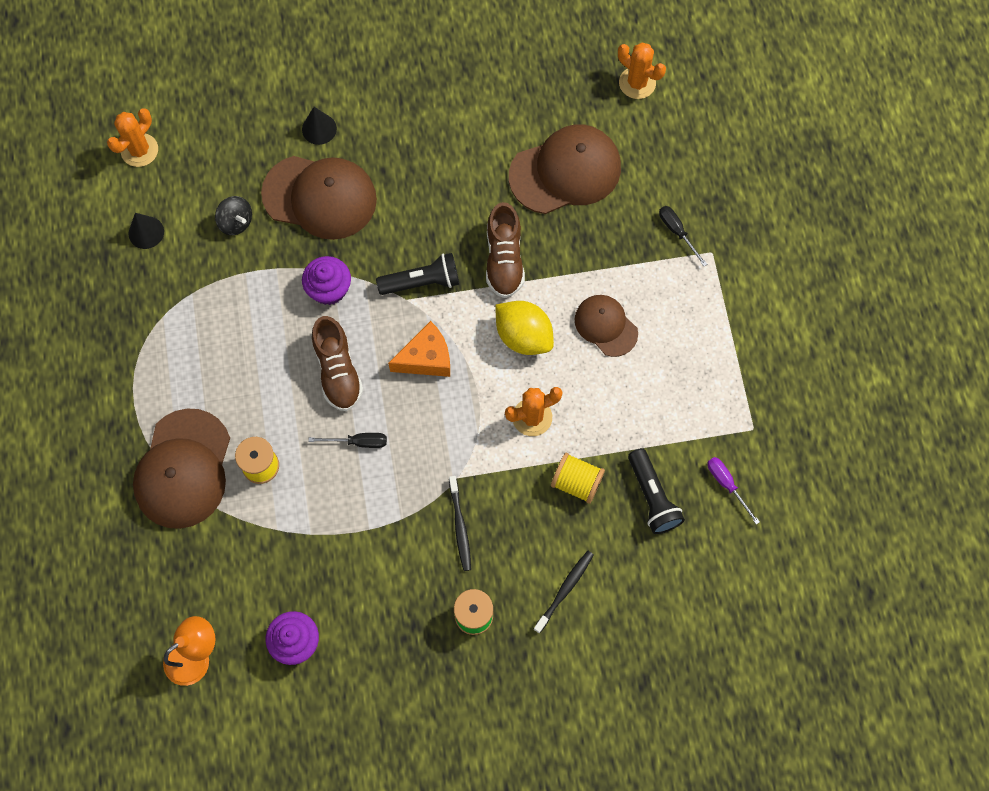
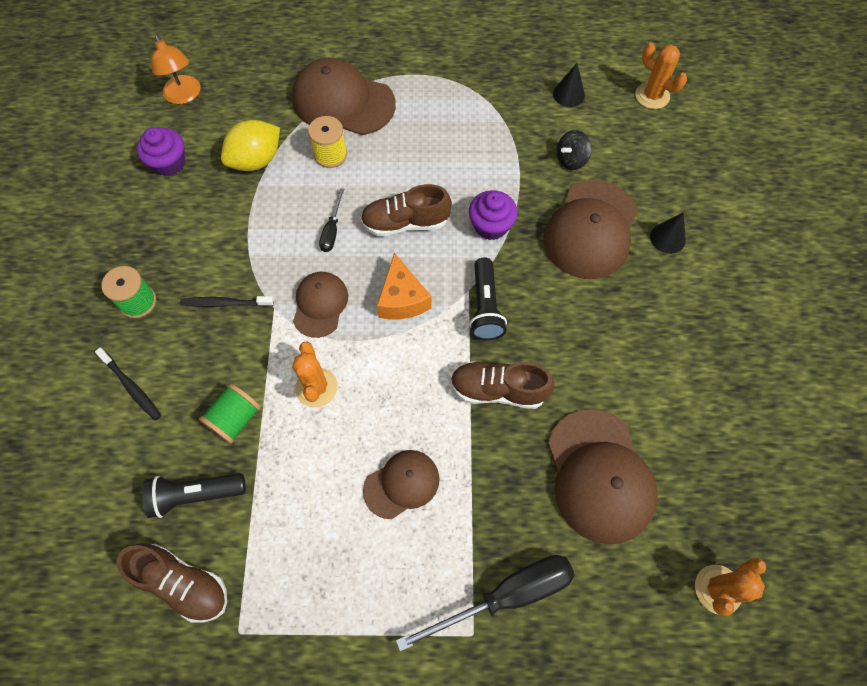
camera: 100 degrees right, 5 degrees down
yellow lemon [495,301,554,355] -> yellow lemon moved to [221,120,280,171]
yellow spool [551,453,605,504] -> green spool [199,383,261,444]
black screwdriver [659,206,707,266] -> black screwdriver [396,555,575,652], size x2.01
purple screwdriver [707,457,760,525] -> brown shoe [117,543,227,623]
none -> brown cap [293,272,348,338]

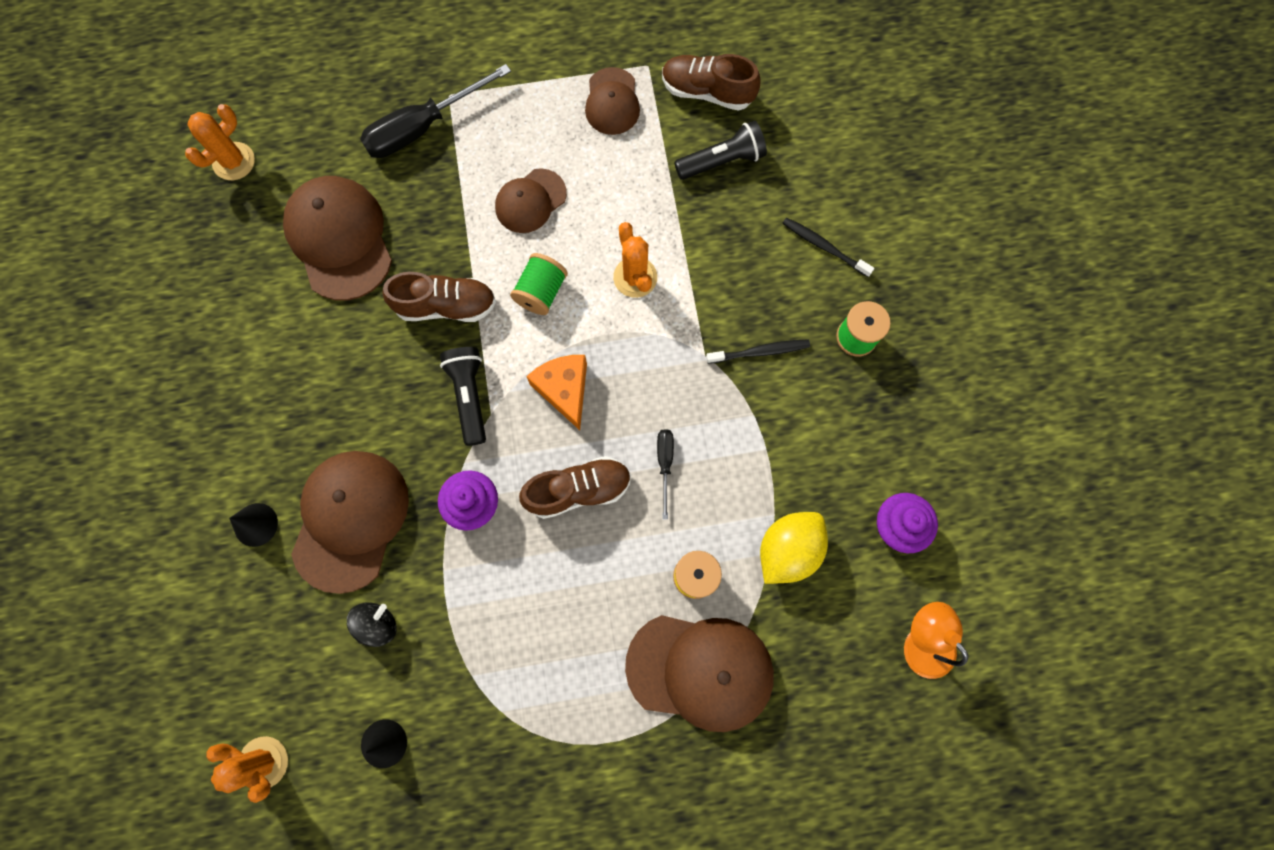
camera: 170 degrees right, 10 degrees up
green spool [199,383,261,444] -> green spool moved to [510,253,568,315]
brown cap [293,272,348,338] -> brown cap moved to [585,67,640,135]

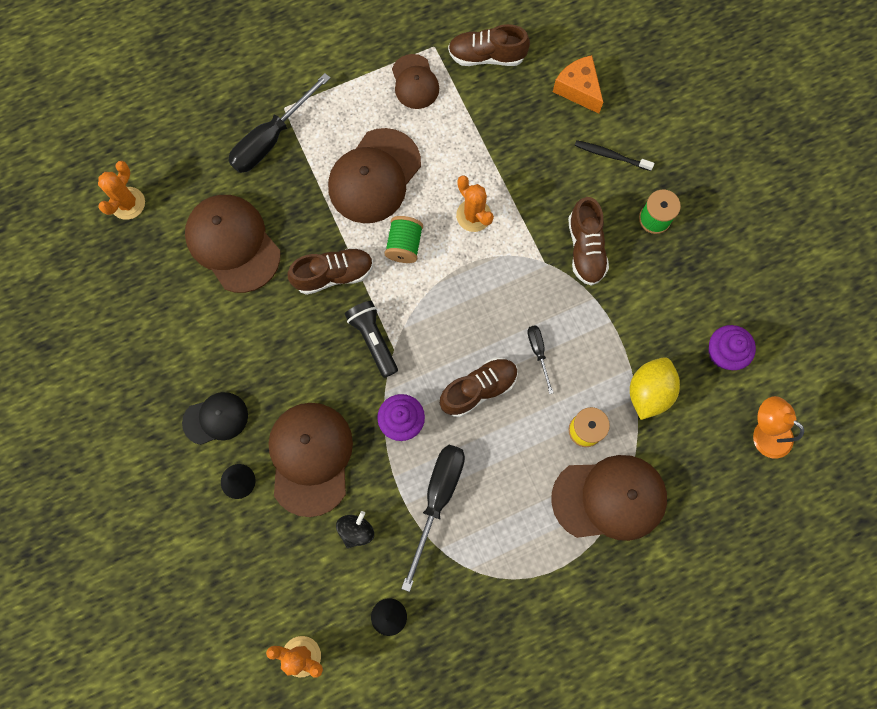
camera: 15 degrees left, 0 degrees up
brown cap [495,168,567,233] -> brown cap [328,128,421,223], size x1.71
orange cheese [526,355,587,430] -> orange cheese moved to [553,55,603,114]
black flashlight [674,121,767,180] -> none
black toothbrush [706,339,810,364] -> brown shoe [568,197,609,286]
none -> black cap [182,392,248,445]
none -> black screwdriver [401,445,465,592]

